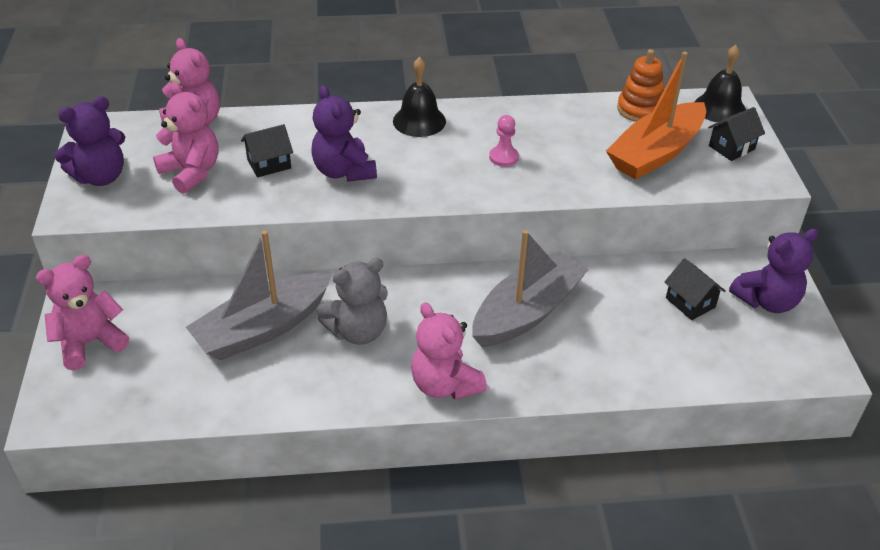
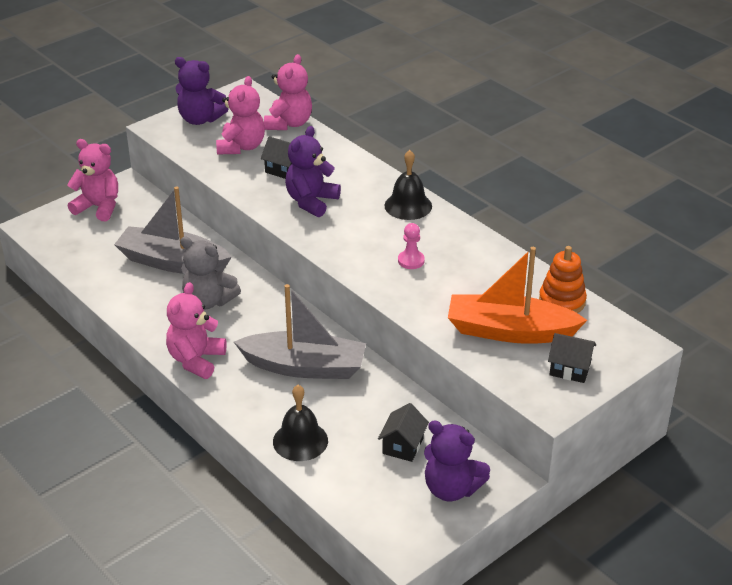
camera: 55 degrees right, 5 degrees down
black bell [695,45,746,122] -> black bell moved to [273,385,328,461]

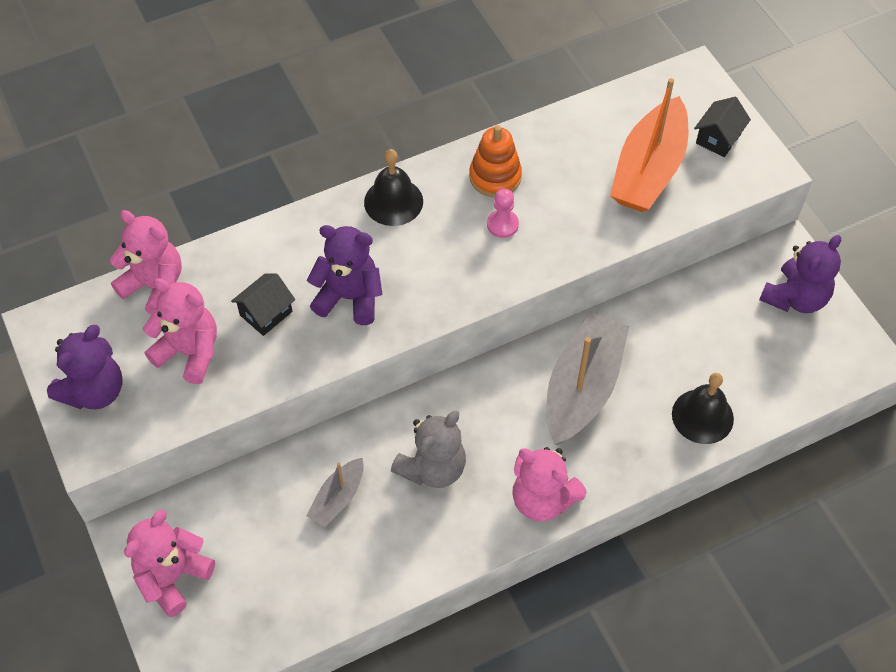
camera: 75 degrees left, 20 degrees up
grey boat [114,186,232,274] -> grey boat [306,458,364,527], size x0.51
purple teddy bear [285,126,341,217] -> purple teddy bear turned 150 degrees clockwise [307,225,383,325]
black house [378,403,429,462] -> none
orange stacking toy [539,246,587,313] -> orange stacking toy moved to [469,125,522,197]

